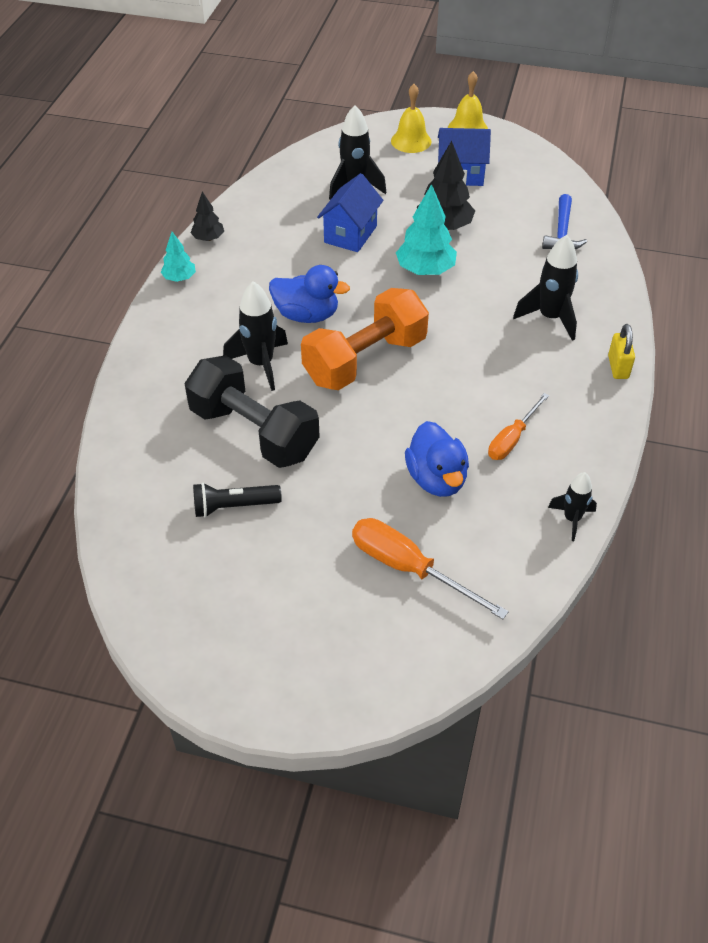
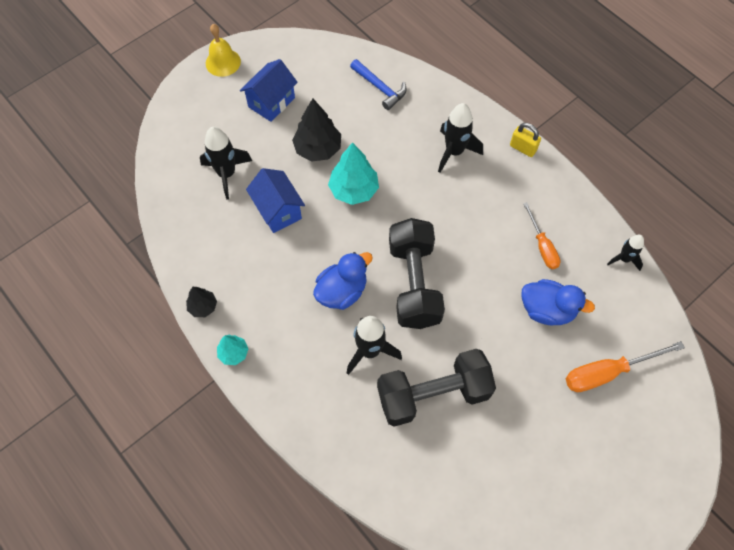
camera: 55 degrees left, 15 degrees up
black flashlight [193,483,282,518] -> none
orange dumbbell [301,288,429,390] -> black dumbbell [389,218,445,329]
yellow bell [391,84,431,153] -> none

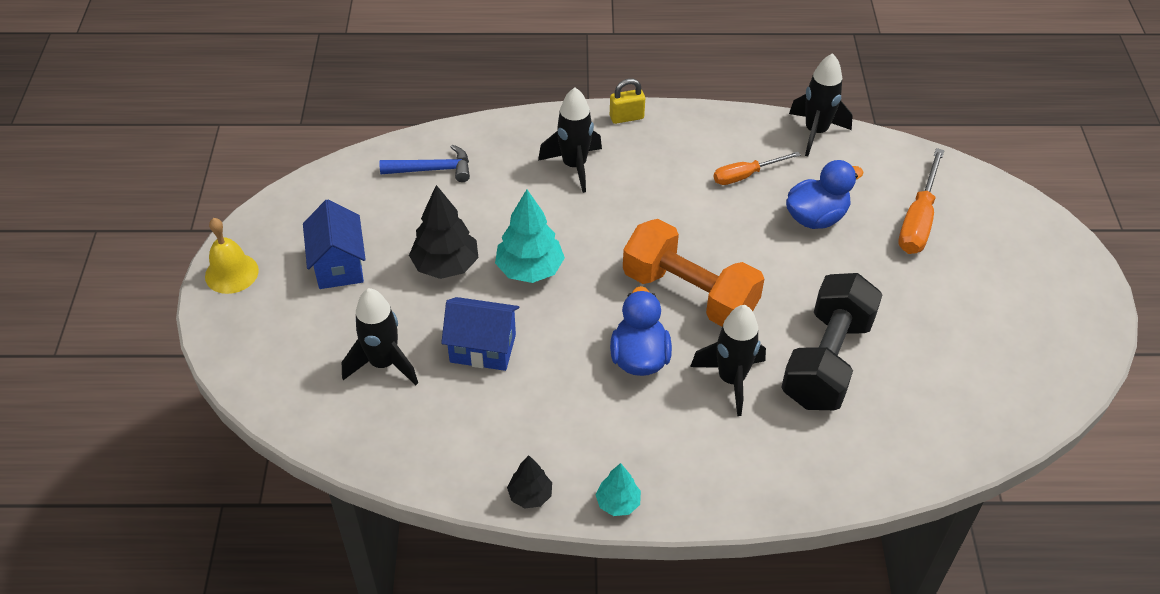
camera: 50 degrees left, 15 degrees down
black dumbbell [389,218,445,329] -> orange dumbbell [623,219,764,326]
orange screwdriver [523,202,560,269] -> orange screwdriver turned 135 degrees clockwise [714,152,800,185]
black rocket [607,235,644,271] -> black rocket [789,53,853,156], size x1.64

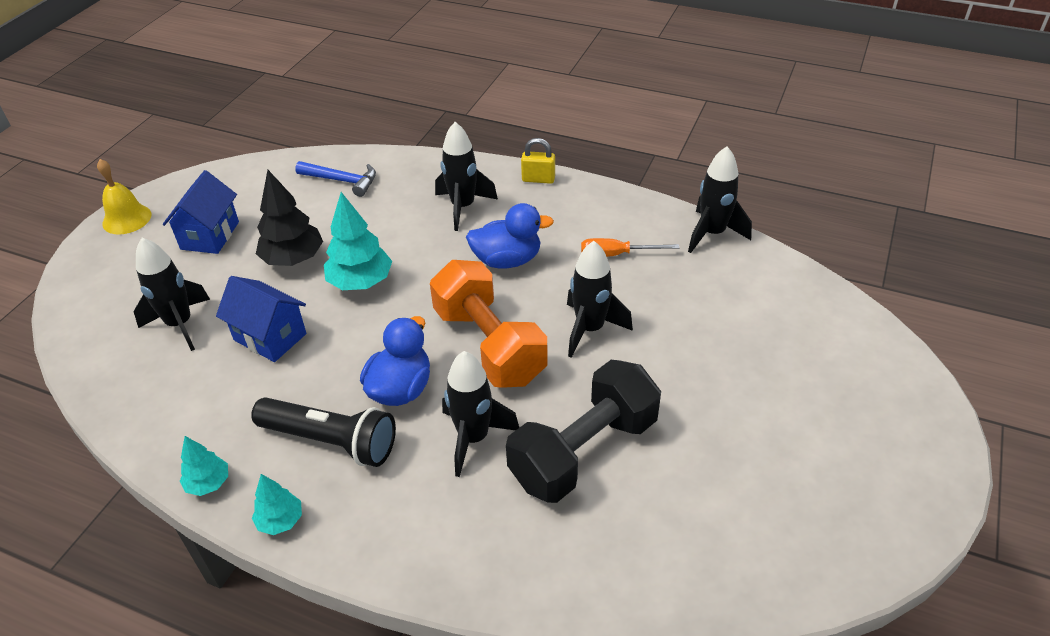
camera: 25 degrees right, 5 degrees down
black tree [507,455,552,508] -> turquoise tree [180,436,228,496]
blue duck [786,160,864,229] -> blue duck moved to [466,203,554,269]
orange screwdriver [898,148,944,254] -> none
none -> black flashlight [251,397,396,467]
none -> black rocket [567,241,633,358]

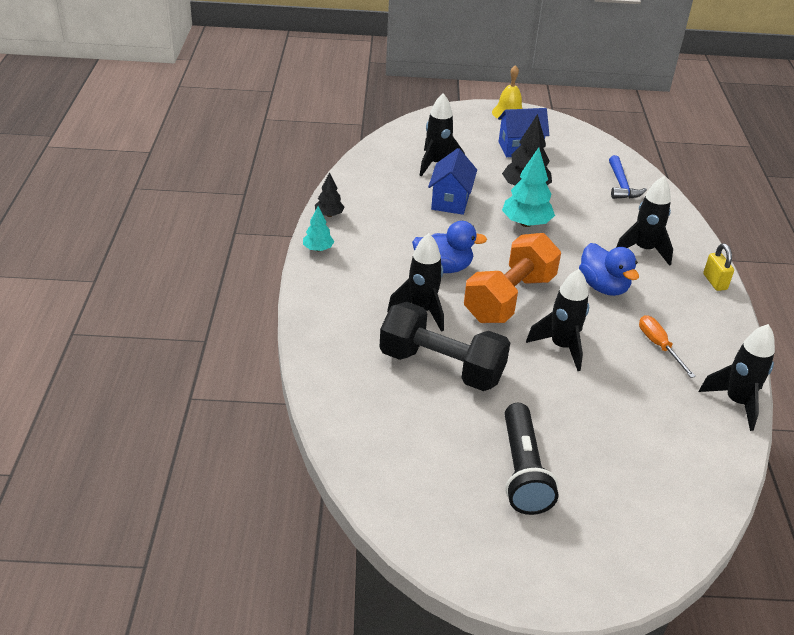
camera: 65 degrees right, 5 degrees down
turquoise tree [180,436,228,496] -> black tree [315,172,345,217]
black flashlight [251,397,396,467] -> black flashlight moved to [505,403,558,515]

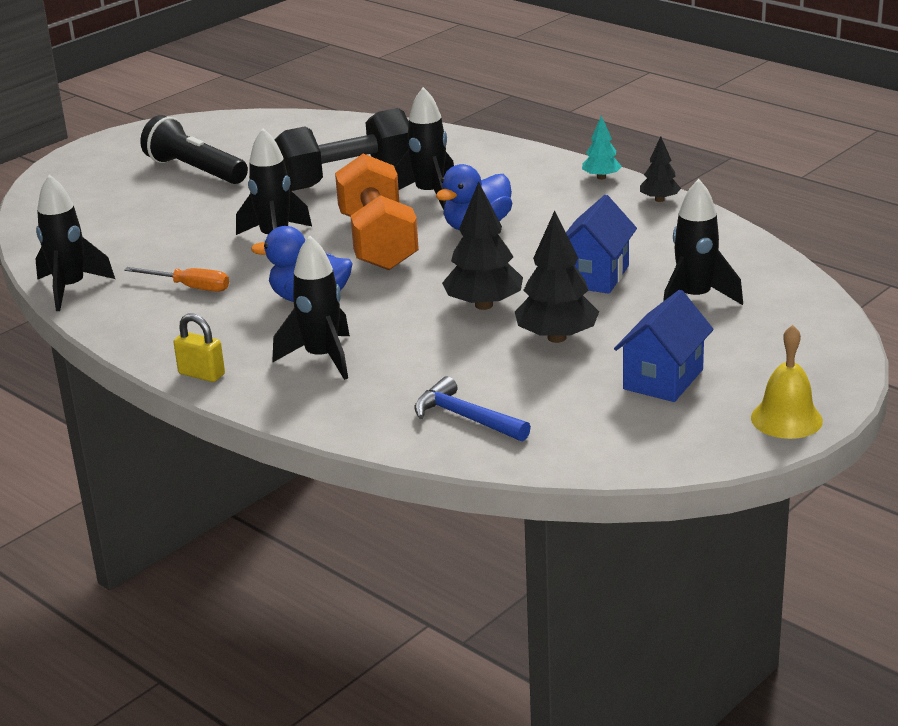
camera: 135 degrees right, 10 degrees down
blue house [428,148,477,215] -> blue house turned 60 degrees clockwise [566,195,637,294]
turquoise tree [502,148,555,227] -> black tree [442,182,523,310]

